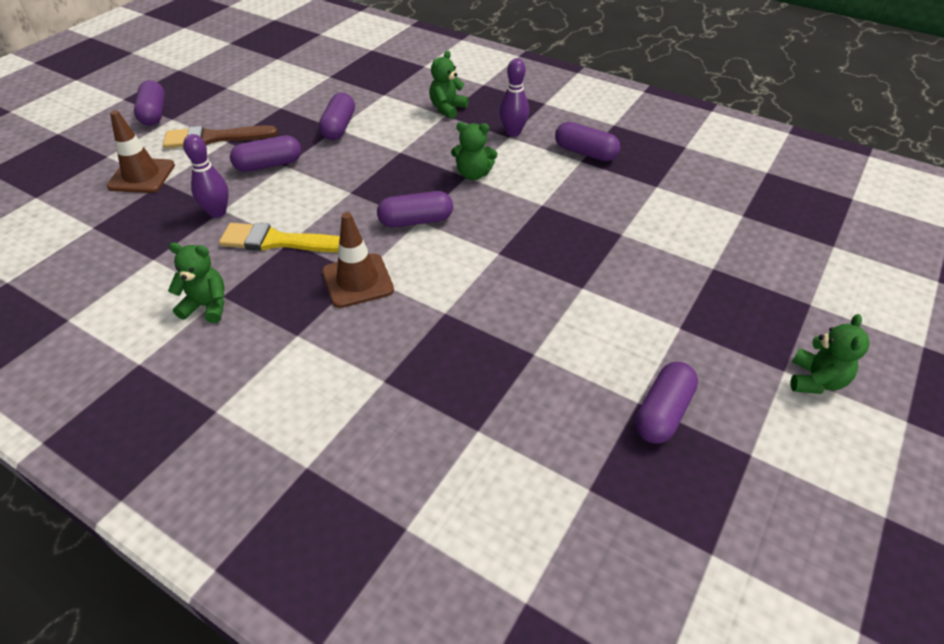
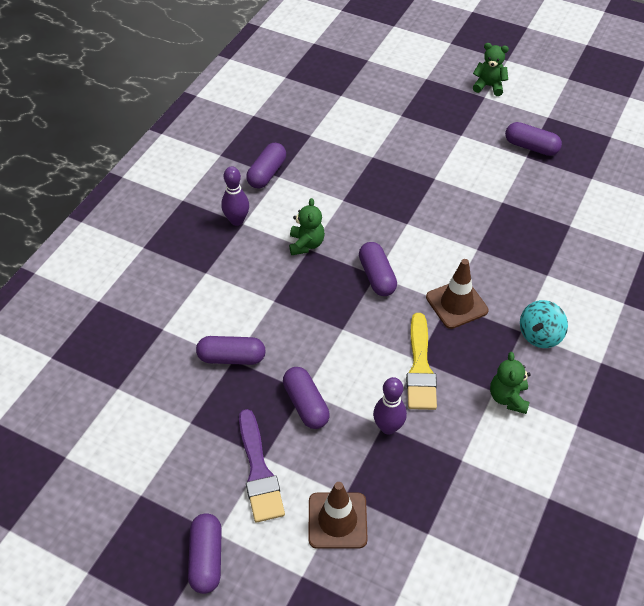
camera: 95 degrees left, 5 degrees up
purple capsule [134,80,165,126] -> purple capsule turned 75 degrees counterclockwise [188,513,222,594]
brown brush [163,125,278,149] -> purple brush [239,409,285,523]
green teddy bear [429,51,469,119] -> none
none -> turquoise spinning top [520,300,568,348]

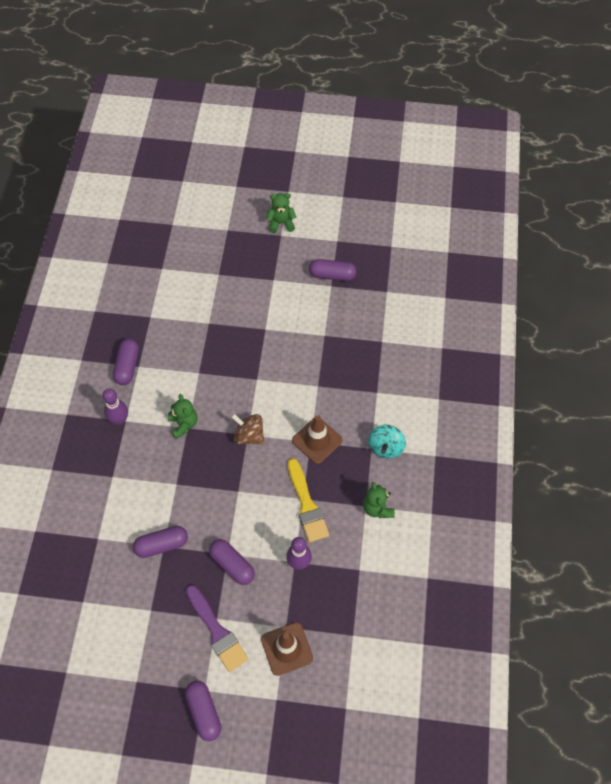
camera: 20 degrees left, 10 degrees up
purple capsule [359,242,397,296] -> brown spinning top [231,414,265,445]

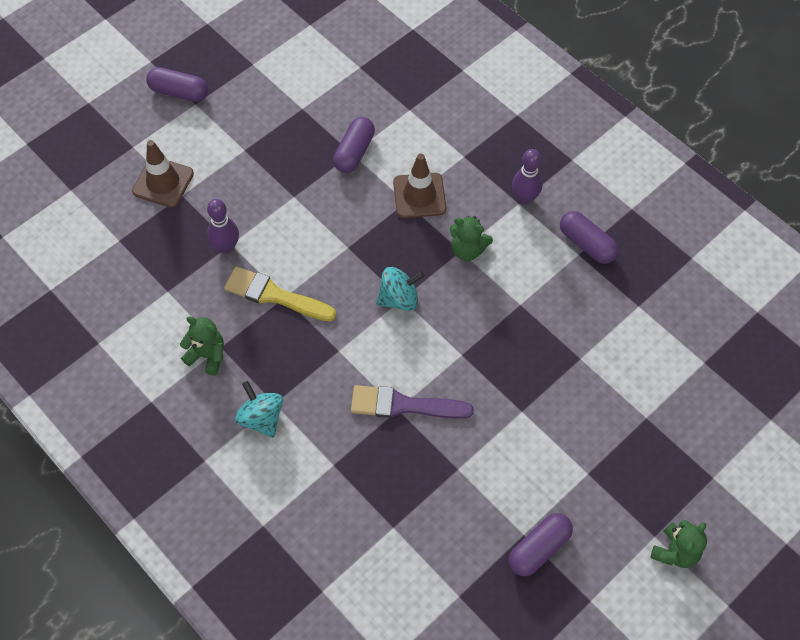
camera: 130 degrees right, 0 degrees up
purple brush [186,585,248,672] -> purple brush moved to [351,385,474,419]
purple capsule [209,539,255,585] -> none
brown spinning top [231,414,265,445] -> turquoise spinning top [376,267,425,311]
brown traffic cone [292,415,343,464] -> brown traffic cone moved to [393,154,446,218]

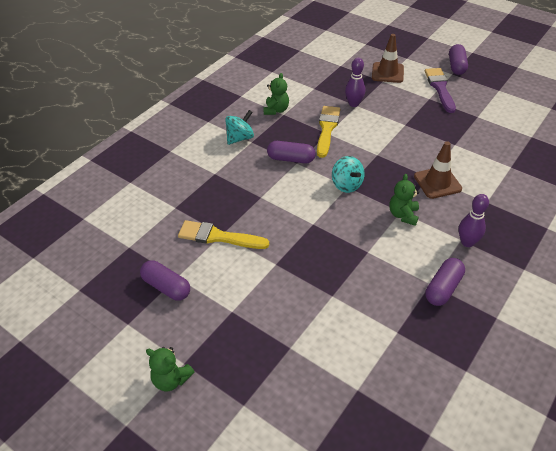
camera: 80 degrees right, 15 degrees down
purple capsule [333,117,375,173] -> purple capsule moved to [267,141,316,163]
purple brush [351,385,474,419] -> purple brush moved to [425,68,456,113]
none -> yellow brush [178,220,269,249]

